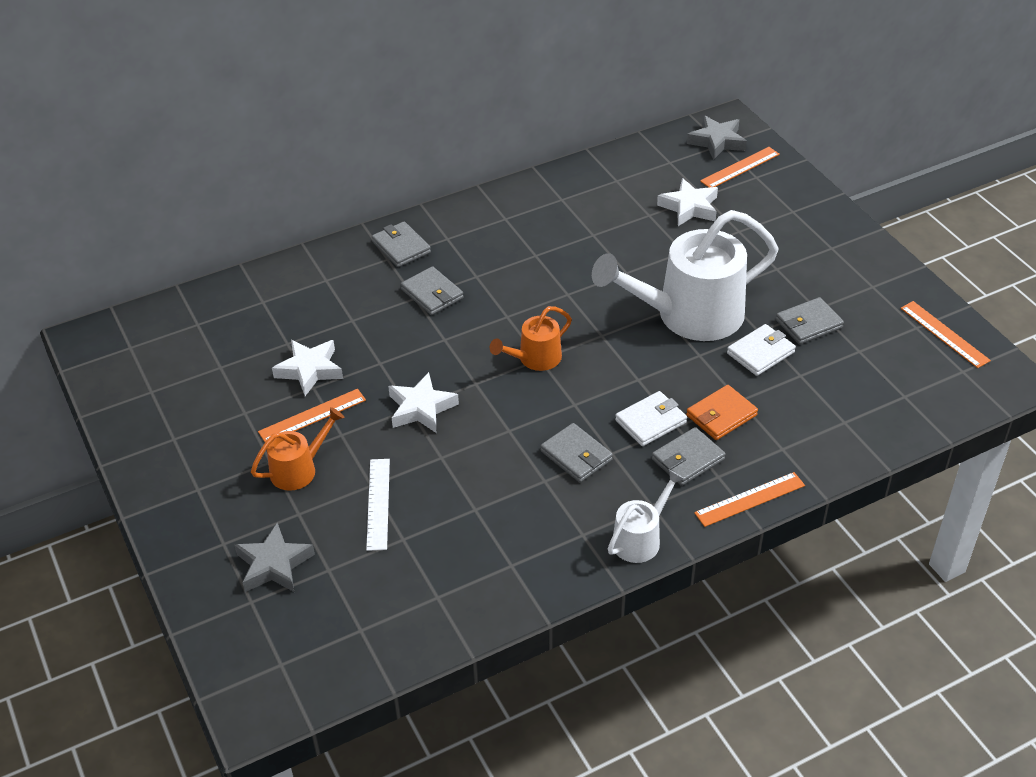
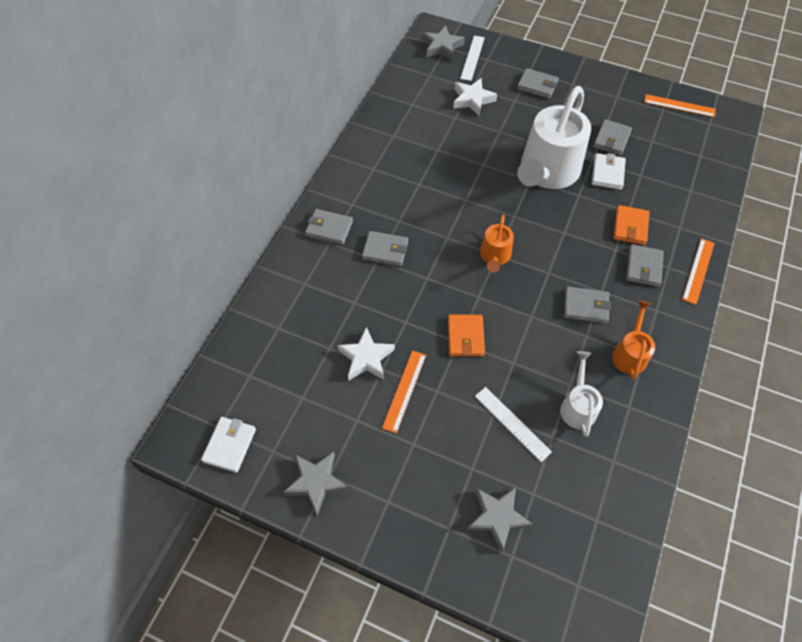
camera: 40 degrees left, 15 degrees up
orange watering can [251,407,344,491] -> orange watering can moved to [612,301,655,379]
white star [388,372,459,433] -> orange wallet [448,315,485,356]
white watering can [608,470,685,563] -> white watering can moved to [560,351,603,437]
white wallet [615,391,687,446] -> white wallet moved to [201,417,256,473]
orange ruler [700,147,780,187] -> white ruler [460,36,485,81]
none -> grey star [283,452,348,516]
none -> grey wallet [517,68,559,99]

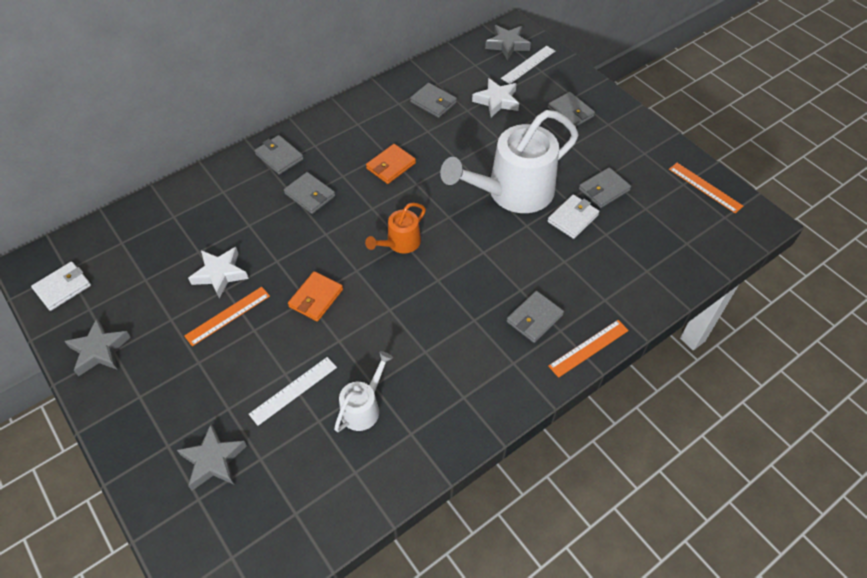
camera: 30 degrees right, 5 degrees down
white ruler [475,387,552,462] -> white ruler turned 60 degrees clockwise [249,357,337,426]
grey wallet [564,286,611,324] -> grey wallet moved to [410,83,457,118]
orange watering can [612,301,655,379] -> none
orange wallet [613,205,649,245] -> orange wallet moved to [366,144,416,184]

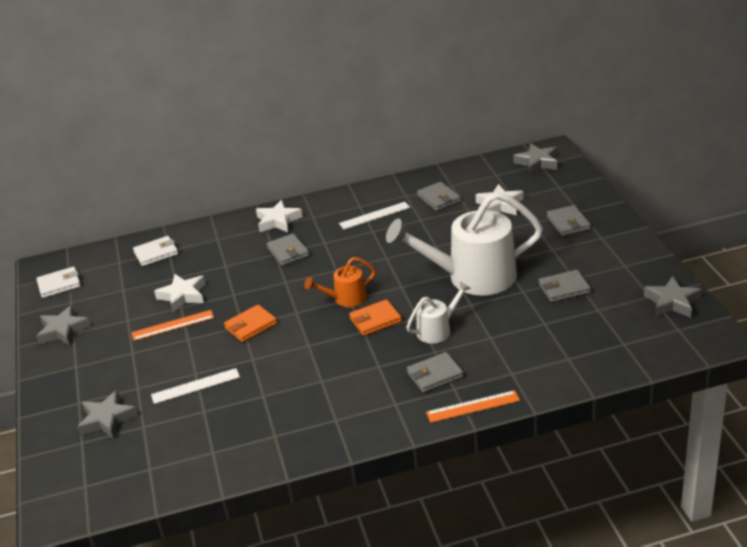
camera: 25 degrees right, 20 degrees down
grey wallet [255,135,304,175] -> white star [256,200,303,232]
white watering can [334,351,393,432] -> white watering can moved to [406,281,471,344]
orange wallet [366,144,416,184] -> orange wallet moved to [349,299,402,336]
white ruler [501,46,555,84] -> white ruler moved to [339,202,410,229]
white wallet [548,195,599,239] -> white wallet moved to [133,236,178,266]
orange ruler [669,163,743,214] -> grey star [644,276,702,318]

